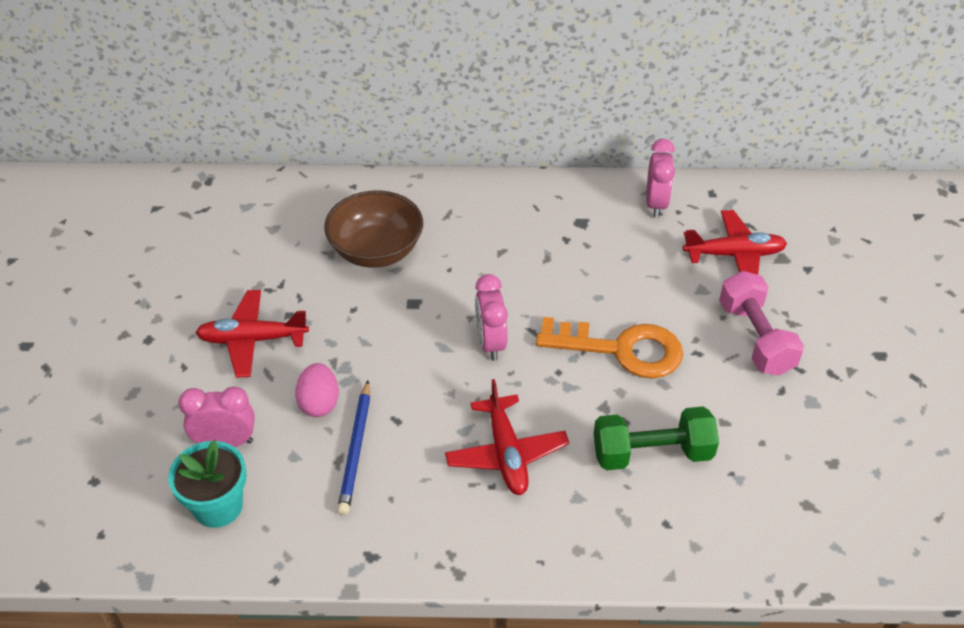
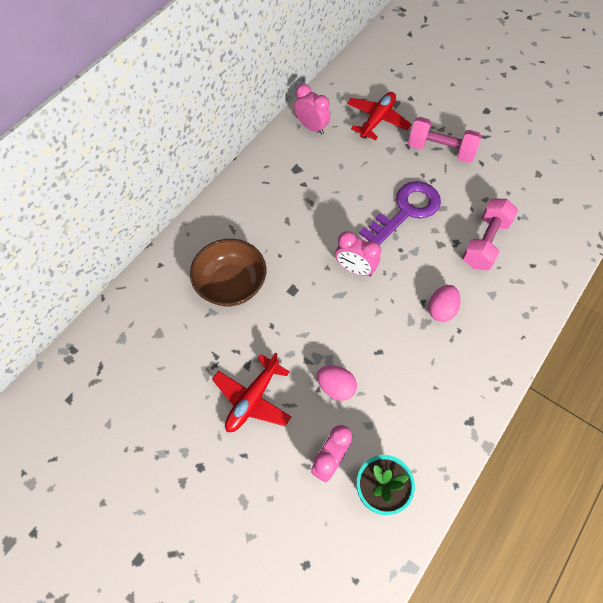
camera: 55 degrees left, 15 degrees up
blue pencil [337,381,370,515] -> none
red plane [445,379,569,495] -> pink egg [428,285,460,322]
orange key [536,317,683,378] -> purple key [359,181,441,245]
green dumbbell [594,406,719,470] -> pink dumbbell [462,198,518,270]

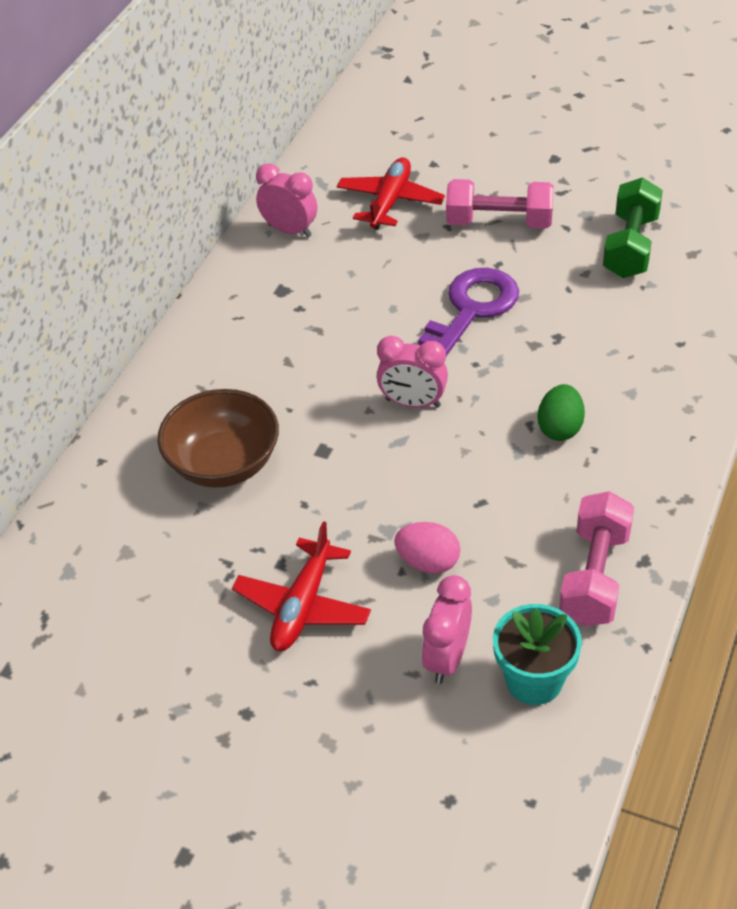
camera: 10 degrees left, 15 degrees down
pink egg [428,285,460,322] -> green egg [538,384,585,441]
pink dumbbell [462,198,518,270] -> pink dumbbell moved to [559,491,634,627]
none -> green dumbbell [603,177,663,278]

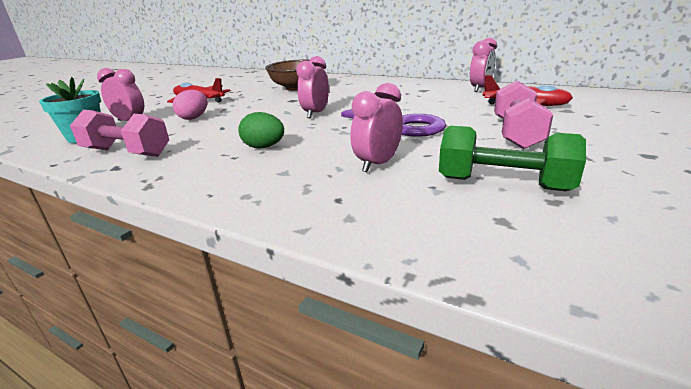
camera: 95 degrees right, 20 degrees down
none -> pink clock [350,83,403,172]

